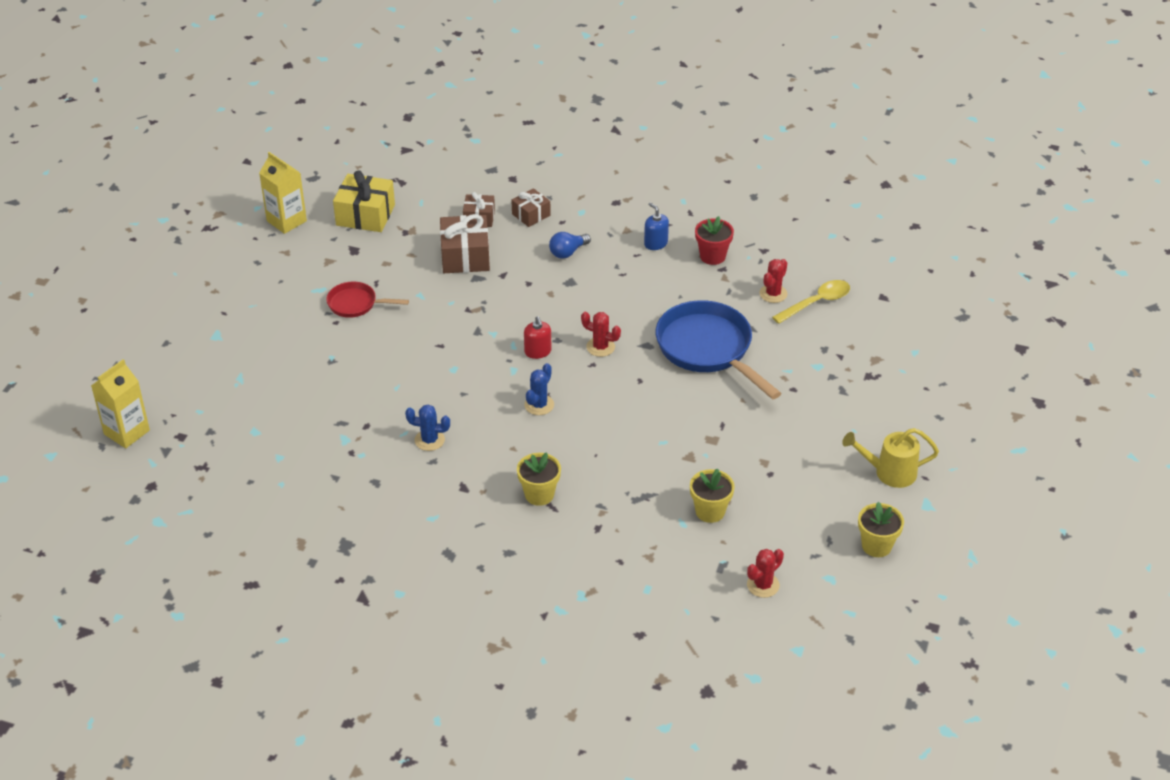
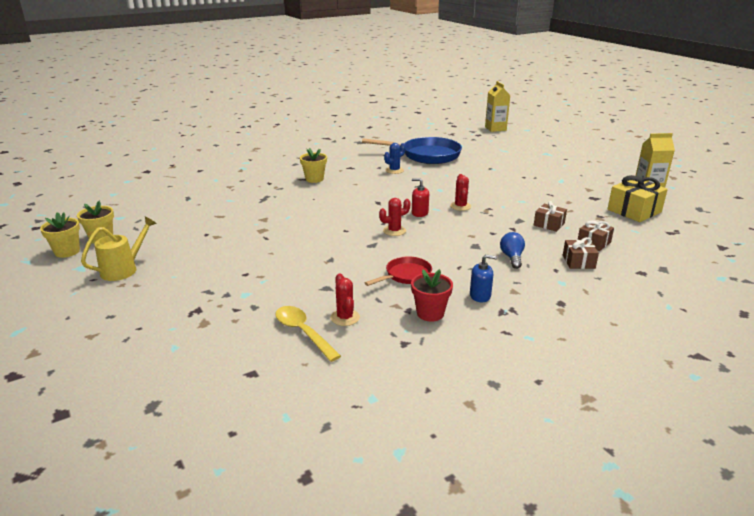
camera: 130 degrees right, 15 degrees down
red pan [326,281,409,318] -> red pan moved to [365,256,432,286]
brown gift [440,214,490,273] -> brown gift [534,201,567,232], size x0.60
blue cactus [524,363,554,415] -> none
blue pan [656,300,781,399] -> blue pan moved to [362,137,462,164]
yellow flower pot [690,469,735,523] -> yellow flower pot moved to [40,212,80,258]
red cactus [747,549,784,598] -> red cactus moved to [450,174,471,211]
yellow spoon [772,280,850,324] -> yellow spoon turned 135 degrees clockwise [275,306,341,362]

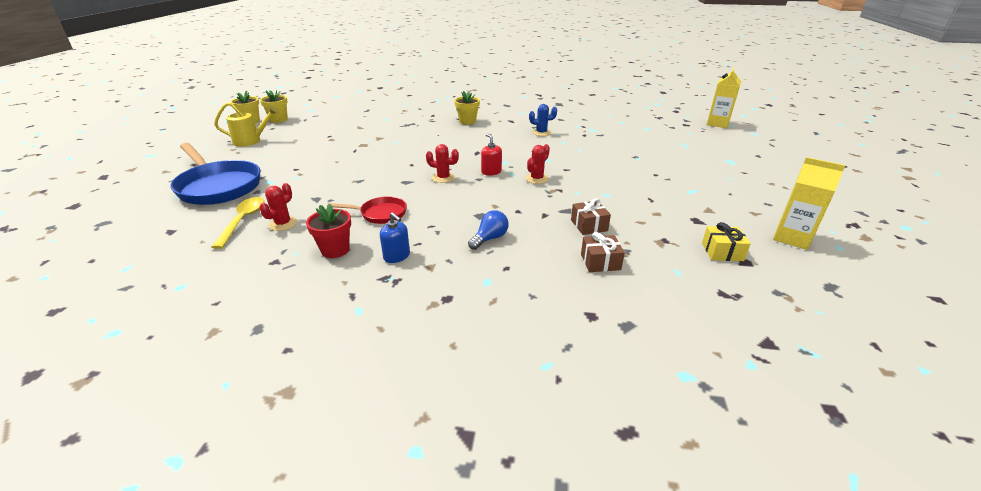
camera: 40 degrees right, 5 degrees up
blue pan [362,137,462,164] -> blue pan moved to [170,143,260,205]
brown gift [563,237,599,269] -> none
yellow gift [607,175,668,222] -> yellow gift [702,222,751,261], size x0.60

